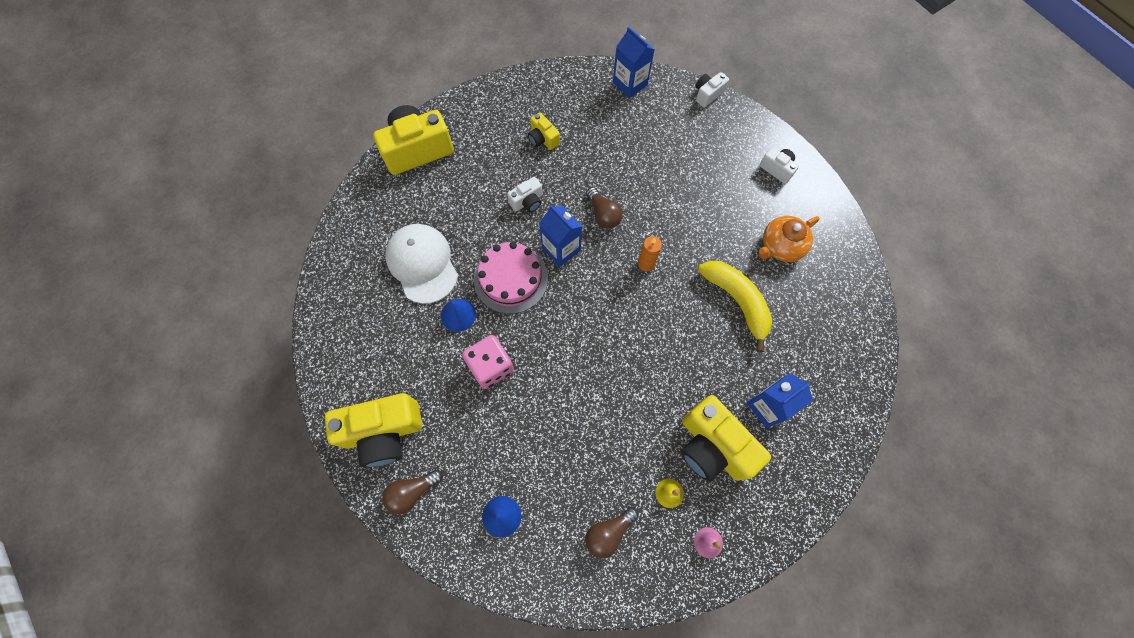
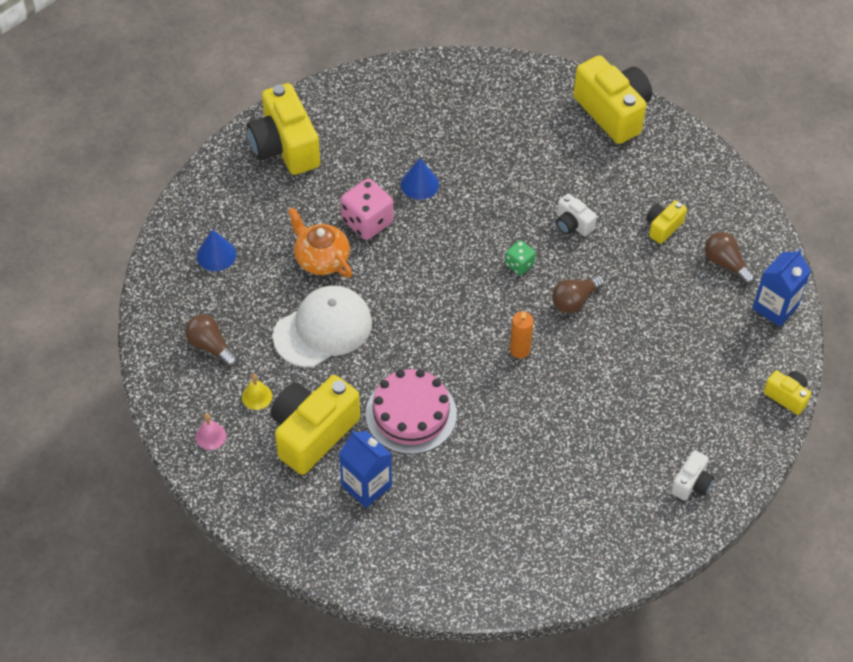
camera: 80 degrees right, 15 degrees down
brown light bulb [382,469,443,515] -> brown light bulb moved to [705,232,756,285]
white cap [385,224,458,304] -> white cap moved to [273,285,372,367]
pink cake [474,242,548,314] -> pink cake moved to [366,369,457,454]
blue carton [539,205,582,267] -> green dice [505,240,536,276]
white camera [696,72,729,107] -> yellow camera [764,370,811,415]
yellow banana [698,261,772,353] -> none
orange teapot [759,216,820,262] -> orange teapot moved to [288,208,352,278]

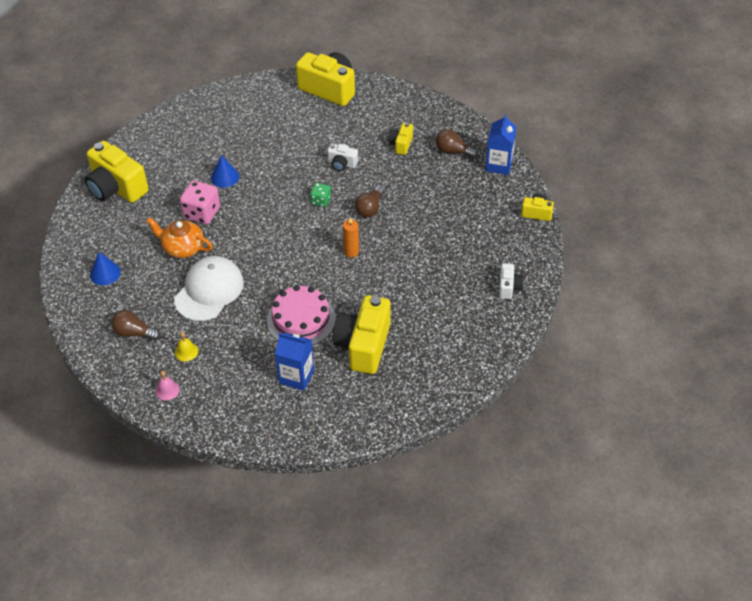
camera: 25 degrees left, 5 degrees down
yellow camera [270,375,360,475] -> yellow camera moved to [333,295,391,374]

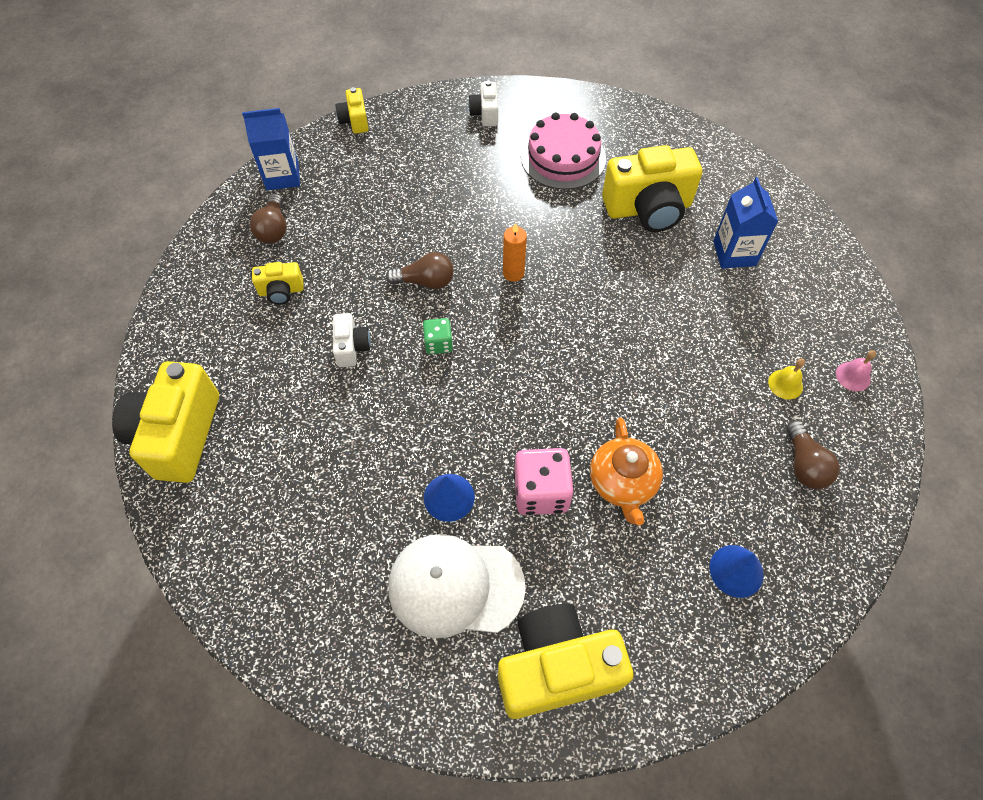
camera: 115 degrees left, 10 degrees up
yellow camera [85,141,148,203] -> yellow camera turned 120 degrees counterclockwise [498,604,633,719]
white cap [174,256,244,321] -> white cap moved to [388,534,526,638]
pink cake [267,285,336,346] -> pink cake moved to [521,113,606,190]
white camera [499,263,524,299] -> white camera turned 75 degrees counterclockwise [468,81,498,127]

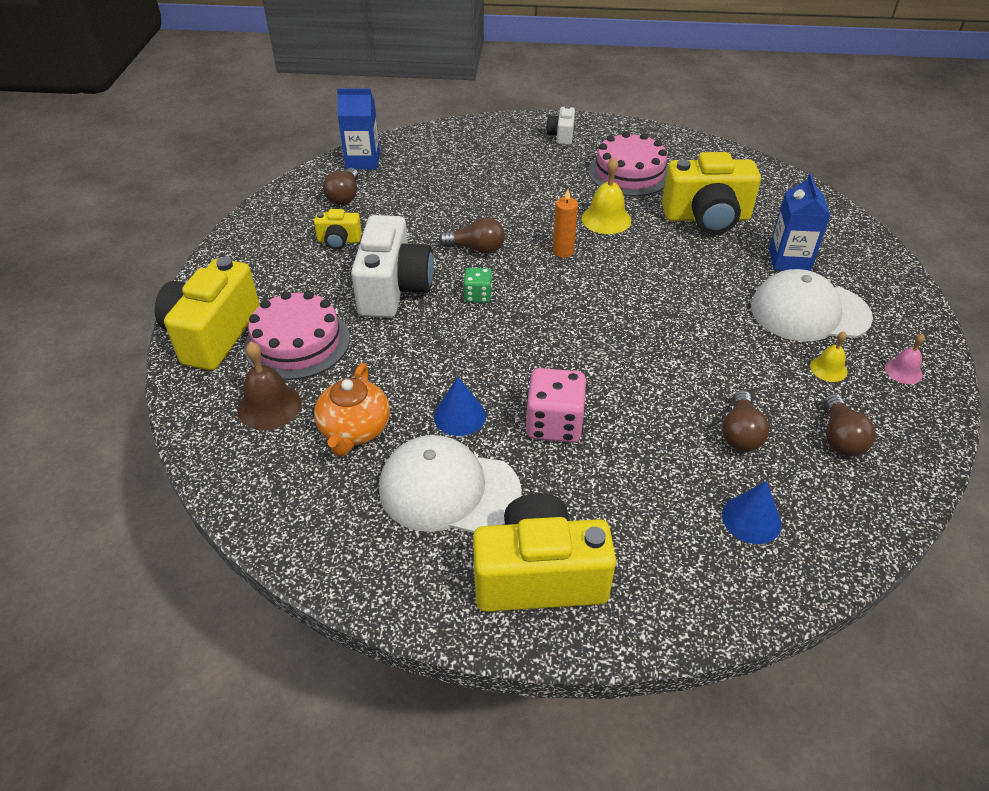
camera: 10 degrees right, 15 degrees down
white camera [333,313,371,367] -> white camera [351,215,434,318], size x2.05
yellow camera [335,87,369,134] -> none
orange teapot [590,418,663,525] -> orange teapot moved to [314,363,390,457]
none -> brown bell [238,342,301,430]
none -> pink cake [244,291,350,380]
none -> yellow bell [582,157,631,234]
none -> brown light bulb [722,390,769,452]
none -> white cap [751,269,873,342]

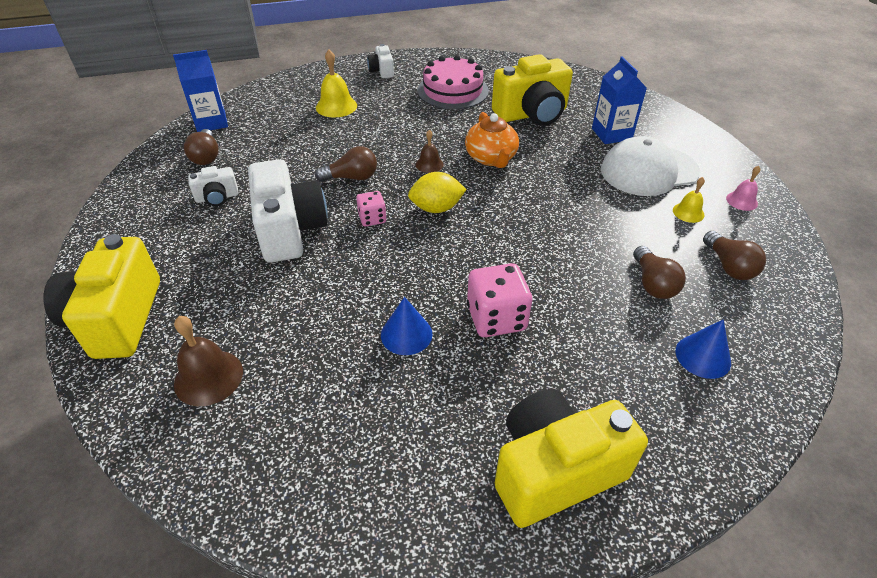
camera: 20 degrees left, 0 degrees up
pink cake [244,291,350,380] -> none
yellow camera [314,209,362,250] -> white camera [188,166,239,206]
orange teapot [314,363,390,457] -> orange teapot moved to [465,112,519,168]
white cap [379,435,522,533] -> none
green dice [463,268,492,303] -> pink dice [356,191,386,226]
orange candle [553,189,578,258] -> brown bell [416,130,444,173]
yellow bell [582,157,631,234] -> yellow bell moved to [316,50,357,117]
none -> yellow lemon [408,172,467,213]

